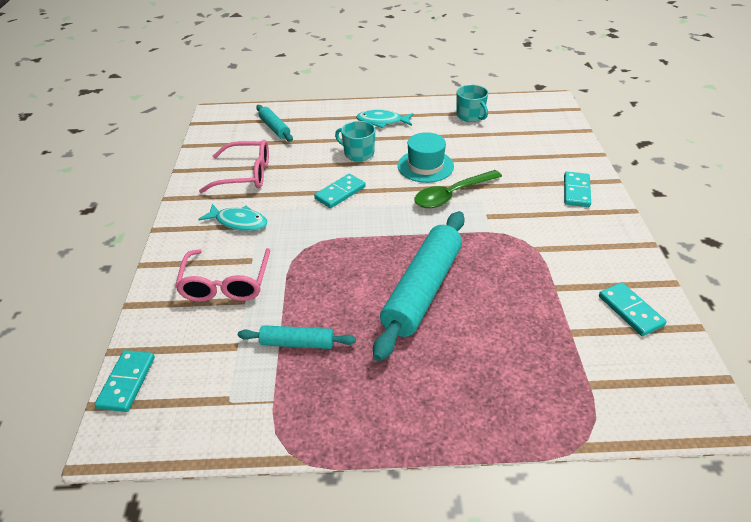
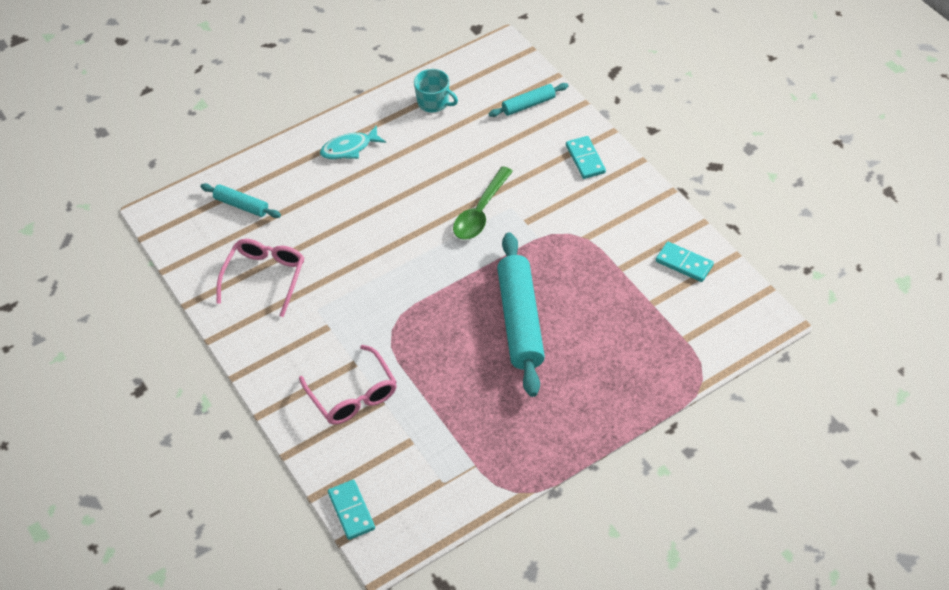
camera: 30 degrees left, 10 degrees up
turquoise fish [198,204,268,231] -> none
pink glasses [199,140,269,193] -> pink glasses turned 45 degrees counterclockwise [217,239,305,317]
turquoise rolling pin [238,325,356,349] -> turquoise rolling pin moved to [488,83,568,117]
turquoise domino [314,174,366,208] -> none
turquoise mug [335,121,375,162] -> none
turquoise hat [398,132,454,183] -> none

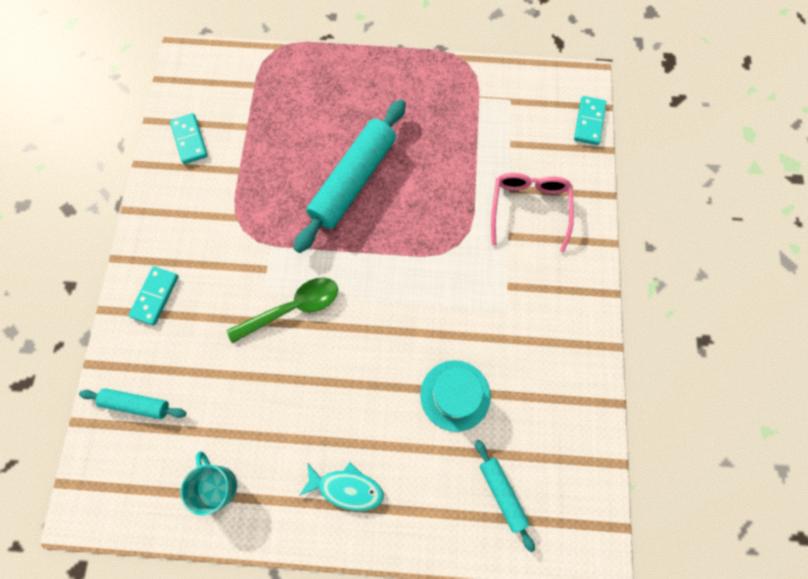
camera: 145 degrees left, 20 degrees up
pink glasses [217,239,305,317] -> none
none -> turquoise hat [420,360,491,432]

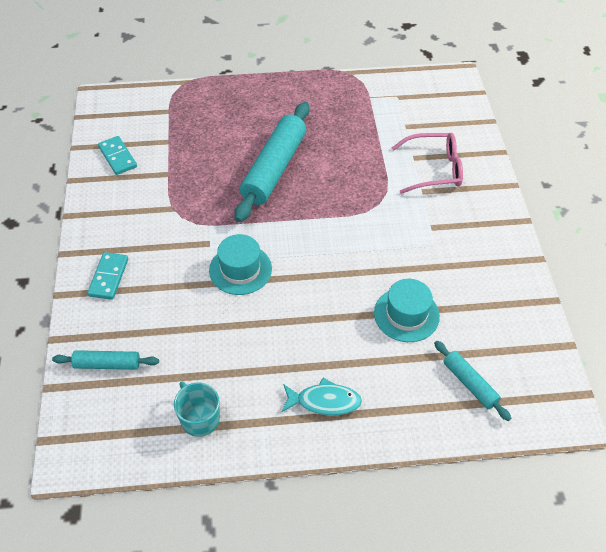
camera: 10 degrees left, 20 degrees down
green spoon [227,277,338,343] -> turquoise hat [209,234,272,295]
pink glasses [491,173,574,252] -> pink glasses turned 90 degrees clockwise [392,133,463,194]
turquoise domino [574,96,606,145] -> none

